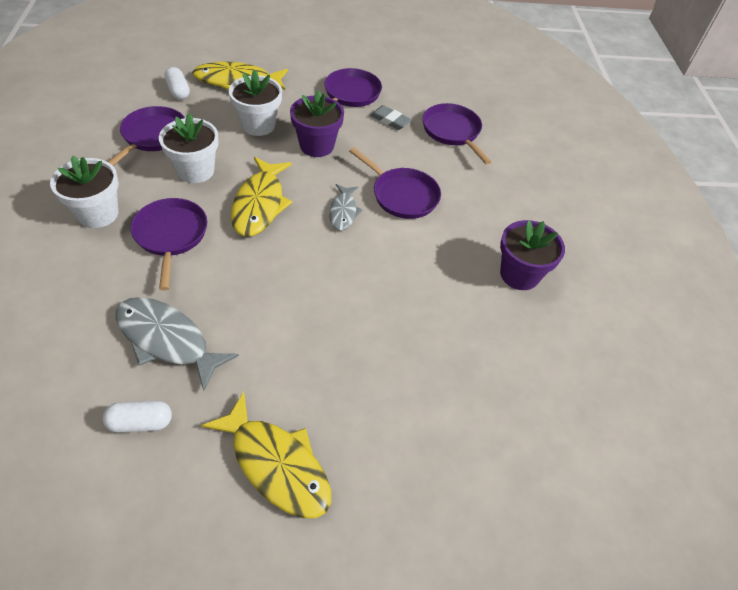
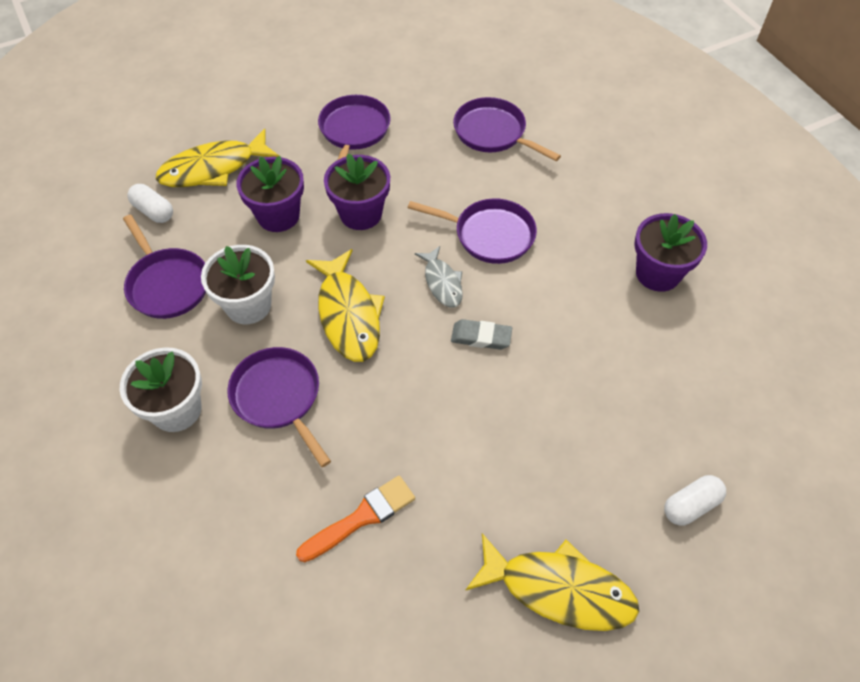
camera: 20 degrees left, 5 degrees up
white capsule [103,401,172,433] -> white capsule moved to [664,475,726,526]
purple pan [108,106,185,166] -> purple pan turned 150 degrees clockwise [123,214,206,319]
grey fish [116,297,239,391] -> orange brush [296,476,415,562]
white flower pot [229,70,282,136] -> purple flower pot [236,156,304,232]
grey eraser [370,105,412,130] -> grey eraser moved to [451,319,512,350]

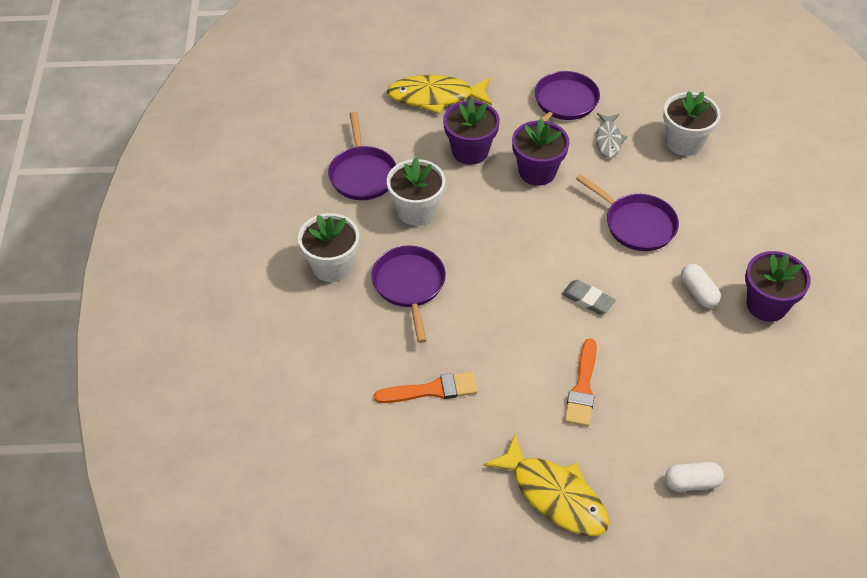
camera: 25 degrees right, 5 degrees down
white capsule [127,184,173,223] -> white capsule moved to [681,264,721,308]
yellow fish [306,249,385,362] -> none
grey fish [415,246,463,308] -> grey fish moved to [596,113,627,158]
purple pan [453,97,561,161] -> white flower pot [663,91,721,156]
none -> orange brush [564,338,597,426]

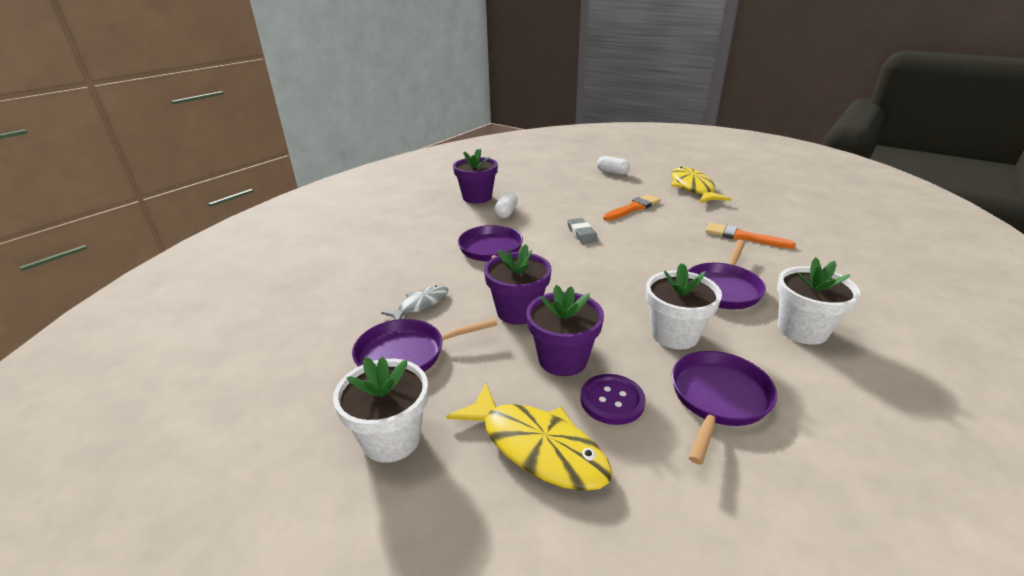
camera: 140 degrees left, 20 degrees down
white flower pot [663,91,721,156] -> white flower pot moved to [333,357,428,463]
none -> purple button [581,374,646,425]

